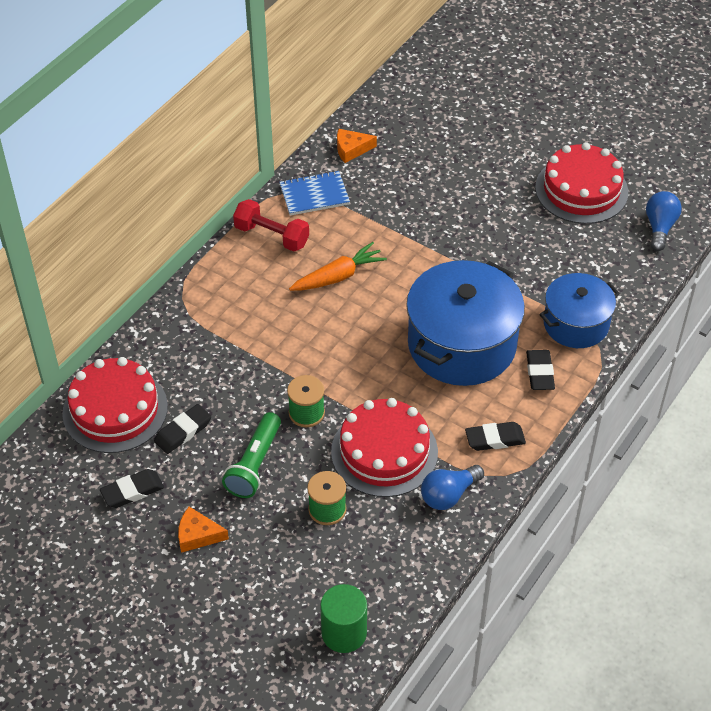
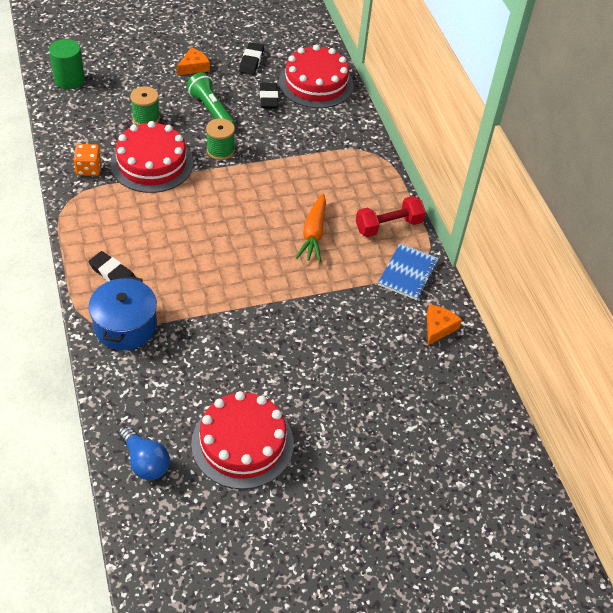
camera: 125 degrees right, 0 degrees up
blue pot [406,260,525,386] -> none
blue light bulb [421,465,484,510] -> orange dice [73,144,102,176]
black eraser [465,422,526,451] -> none

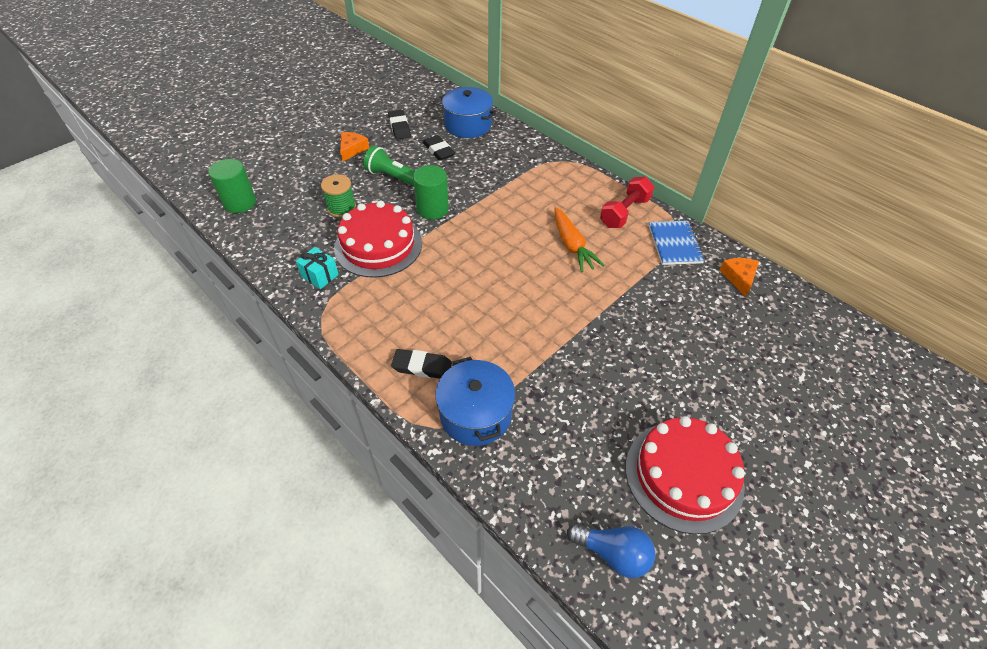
camera: 25 degrees left, 0 degrees up
orange dice [73,144,102,176] -> turquoise gift [296,247,339,289]
green spool [206,118,235,160] -> green cylinder [413,165,449,220]
red cake [279,44,354,108] -> blue pot [440,87,496,138]

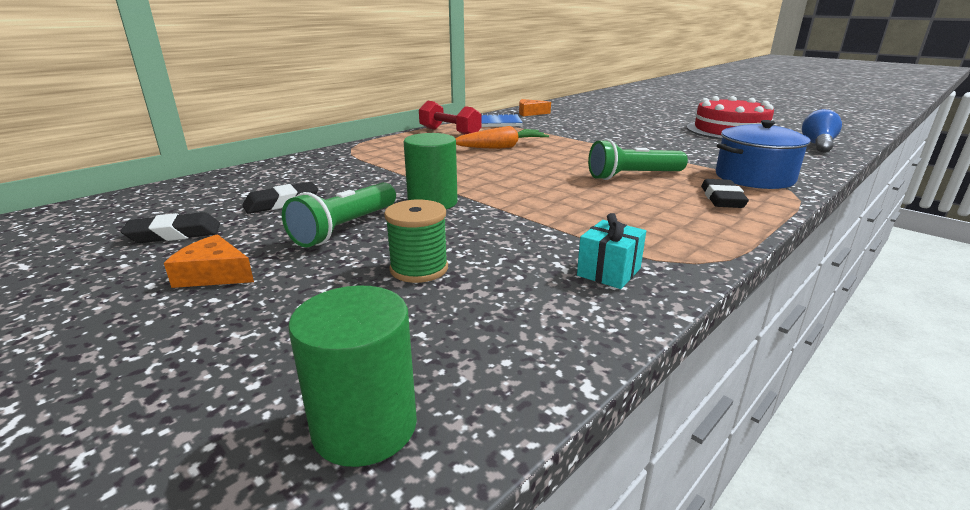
camera: 90 degrees left, 25 degrees down
red cake [334,200,422,278] -> none
blue pot [440,87,496,138] -> none
none -> green flashlight [588,139,688,180]

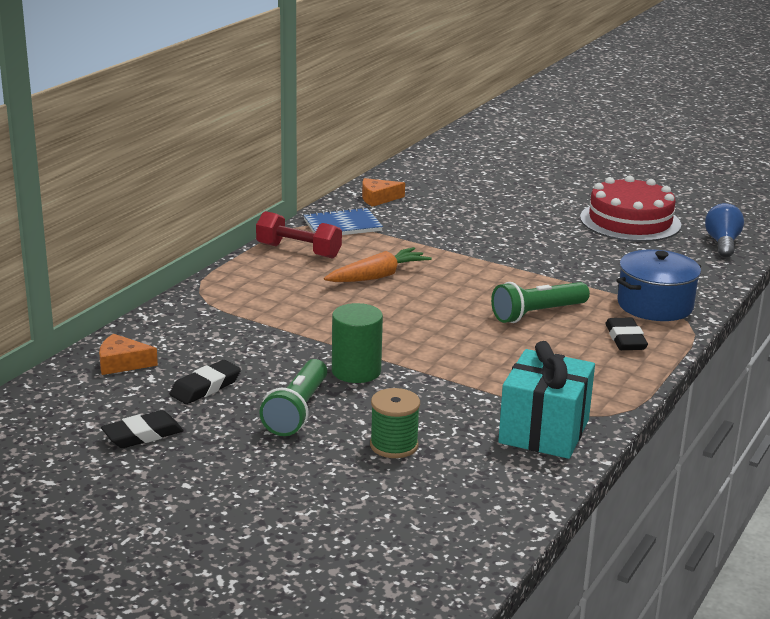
camera: 15 degrees left, 0 degrees up
orange cheese [164,235,254,288] -> orange cheese moved to [99,334,158,375]
green cylinder [288,285,417,467] -> none
turquoise gift [577,213,646,289] -> turquoise gift [498,341,595,459], size x1.93

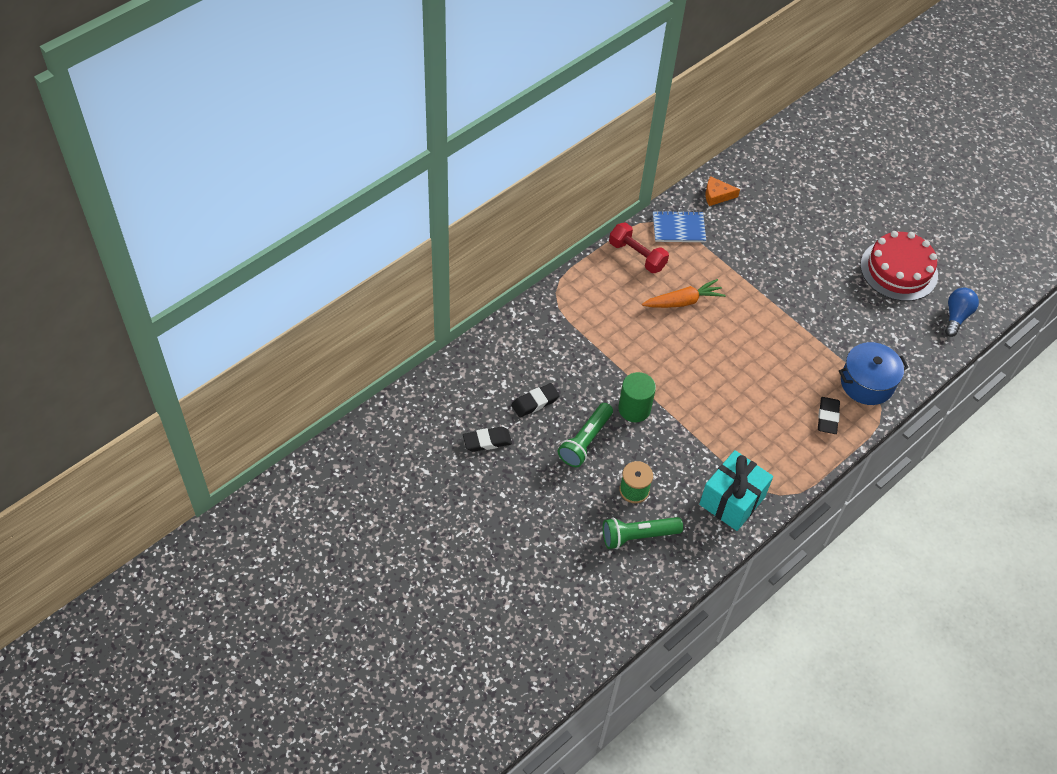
camera: 15 degrees right, 30 degrees up
orange cheese [99,334,158,375] -> none
green flashlight [491,282,590,323] -> green flashlight moved to [603,517,683,549]

